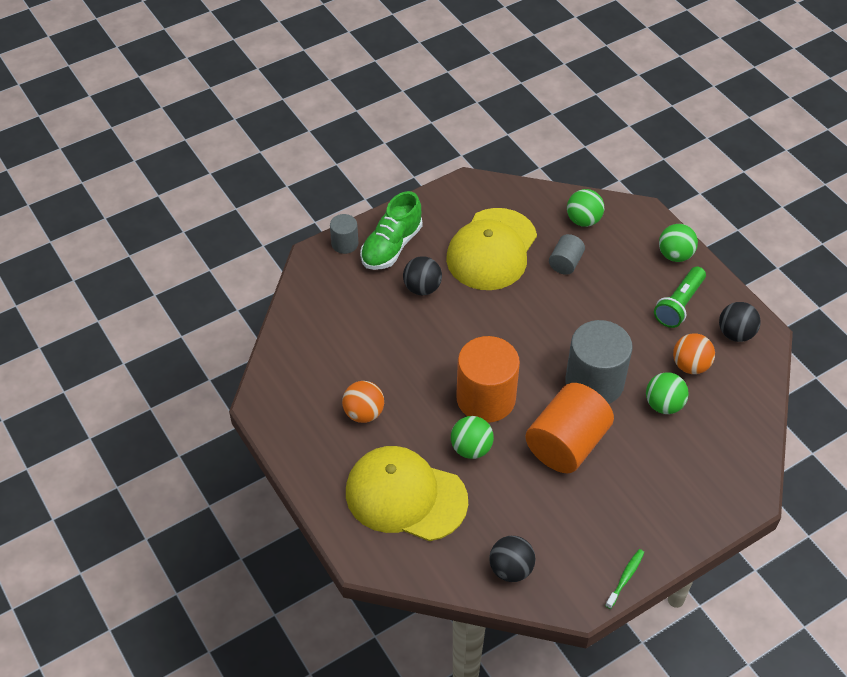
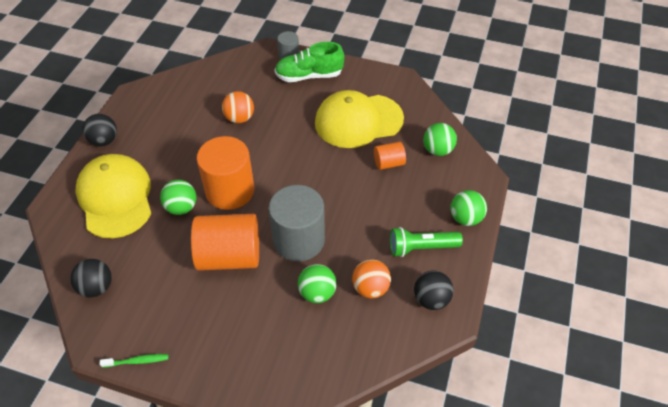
camera: 50 degrees right, 0 degrees up
orange ball [342,381,384,423] -> orange ball moved to [222,91,254,123]
black ball [403,256,442,295] -> black ball moved to [82,114,117,147]
grey cylinder [549,234,585,275] -> orange cylinder [374,142,406,170]

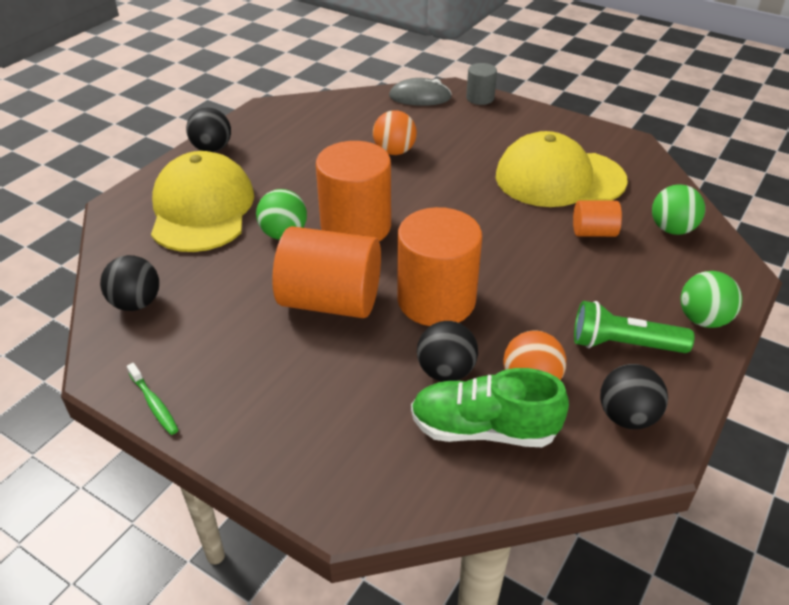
camera: 15 degrees right, 10 degrees down
green toothbrush [100,354,169,368] -> green toothbrush turned 45 degrees clockwise [127,363,178,435]
grey cylinder [269,185,325,261] -> orange cylinder [397,207,482,326]
green shoe [275,42,344,82] -> green shoe moved to [411,368,569,447]
green ball [298,264,337,303] -> black ball [417,321,478,382]
none -> grey mouse [389,78,452,106]

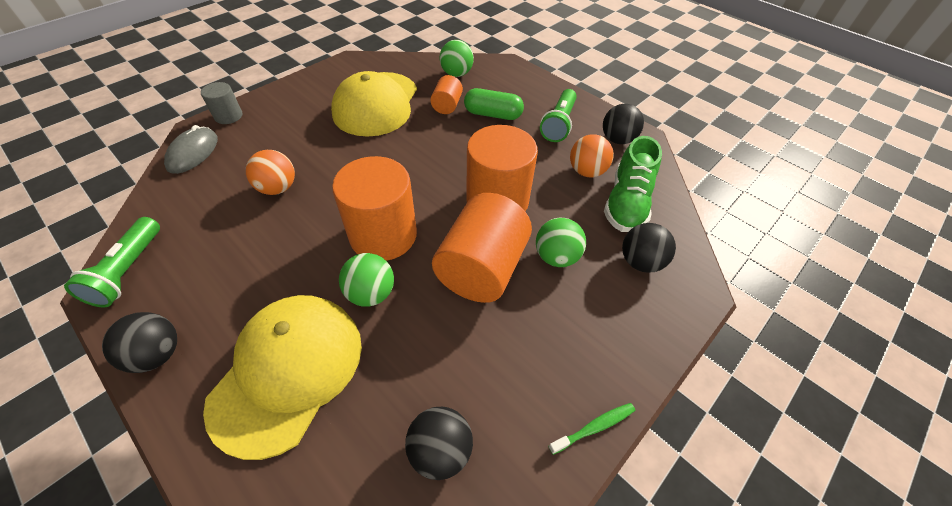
camera: 80 degrees left, 10 degrees up
yellow cap [151,151,254,252] -> yellow cap turned 105 degrees clockwise [203,295,362,460]
black ball [417,321,478,382] -> black ball moved to [622,223,676,273]
green ball [680,271,742,328] -> green ball moved to [536,218,586,267]
none -> green flashlight [64,217,160,307]
none -> green capsule [464,88,524,120]

